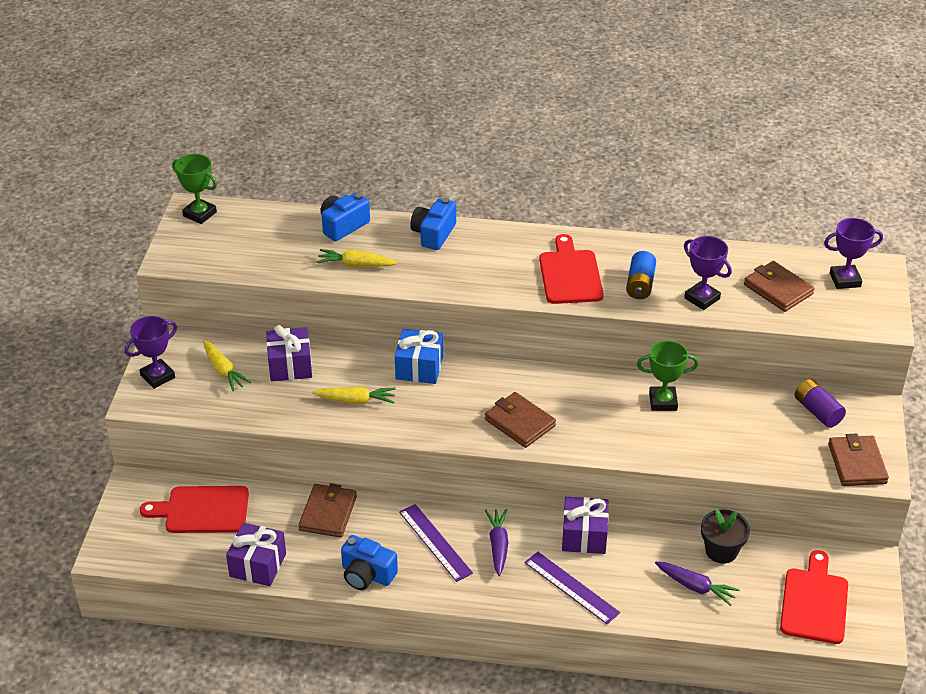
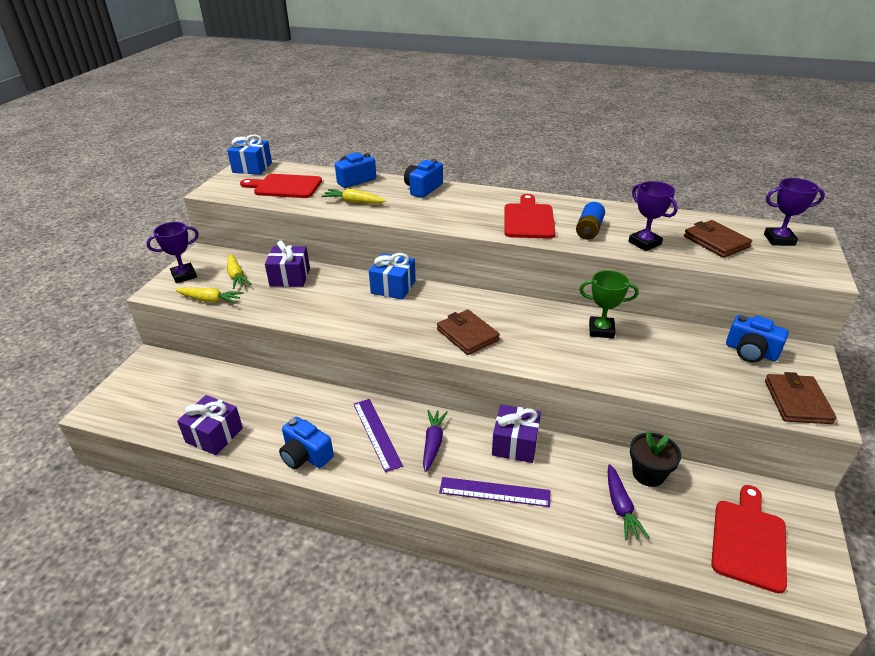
camera: 10 degrees right, 5 degrees down
red cutting board [140,486,249,533] -> red cutting board moved to [240,174,322,198]
green trophy [172,154,217,224] -> blue gift [227,134,272,175]
brown wallet [298,483,357,538] -> none
yellow carrot [312,386,396,404] -> yellow carrot moved to [176,288,244,304]
purple ruler [525,552,620,624] -> purple ruler turned 45 degrees counterclockwise [439,477,550,507]
purple carrot [655,562,740,606] -> purple carrot turned 45 degrees clockwise [608,464,649,540]
purple battery [795,379,846,428] -> blue camera [726,315,789,363]

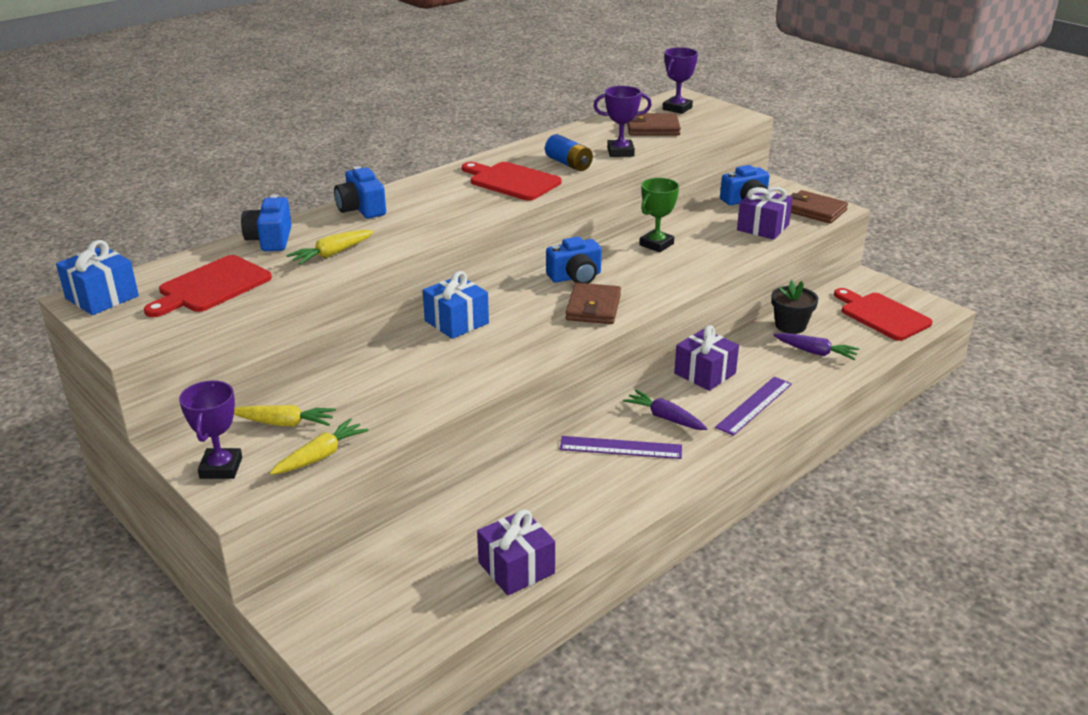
camera: 60 degrees left, 5 degrees down
purple gift [265,241,310,287] -> purple gift moved to [737,187,793,240]
blue camera [279,417,334,469] -> blue camera moved to [546,237,602,284]
brown wallet [437,310,500,355] -> brown wallet turned 75 degrees counterclockwise [566,283,621,324]

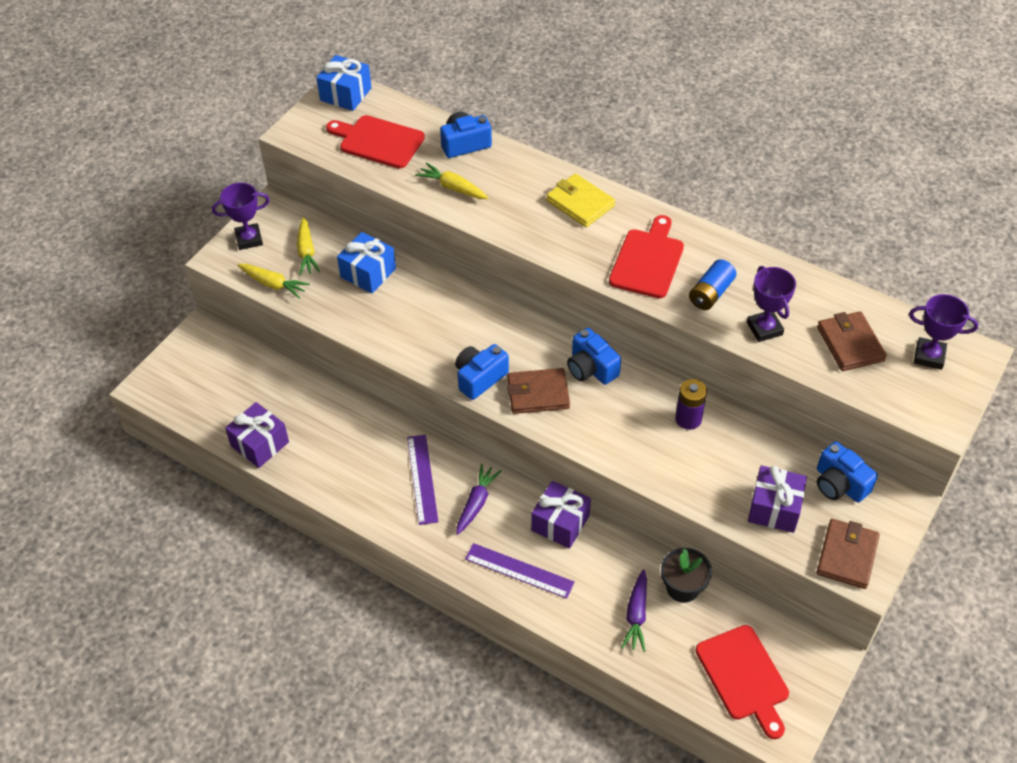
camera: 75 degrees right, 20 degrees up
blue camera [334,166,386,218] -> blue camera moved to [455,344,509,400]
blue gift [423,271,489,339] -> blue gift moved to [337,232,396,293]
green trophy [639,178,679,252] -> purple battery [675,379,707,430]
red cutting board [834,288,933,341] -> red cutting board turned 120 degrees clockwise [696,625,789,739]
none -> yellow wallet [546,173,615,227]

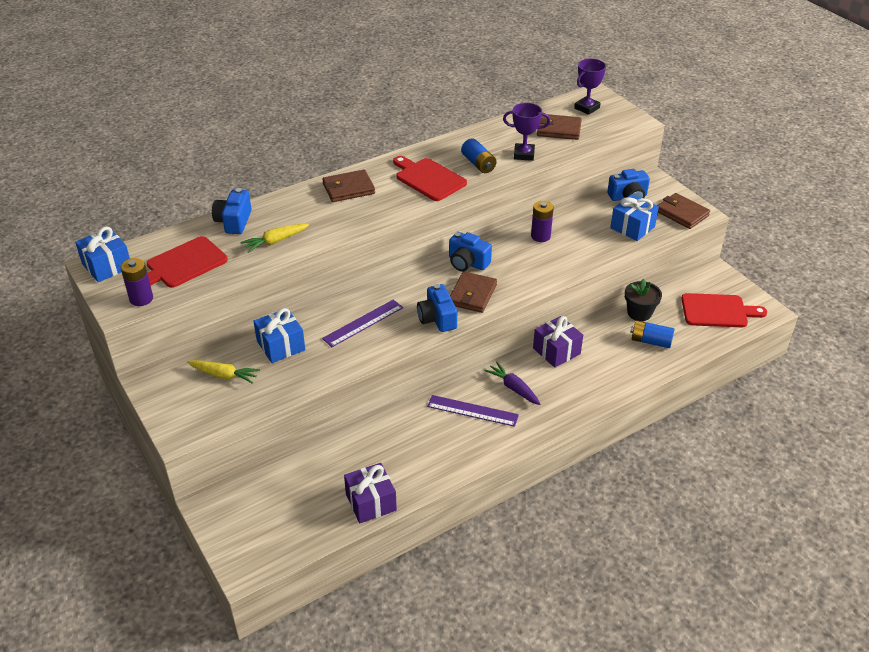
camera: 65 degrees left, 10 degrees down
purple trophy [212,183,270,250] -> none
yellow carrot [238,264,310,298] -> none
purple ruler [465,543,575,599] -> purple ruler moved to [322,299,403,347]
yellow wallet [546,173,615,227] -> brown wallet [322,170,375,202]
blue camera [567,328,621,385] -> blue camera turned 45 degrees clockwise [449,232,492,271]
purple carrot [621,569,647,652] -> blue battery [630,320,675,348]
purple gift [748,465,807,533] -> blue gift [610,194,659,241]
none -> purple battery [121,258,153,306]

